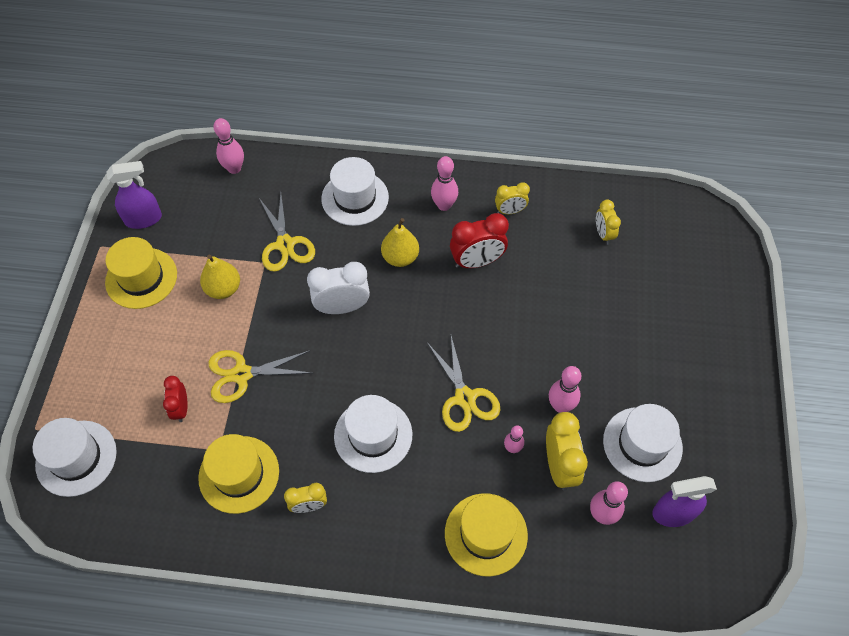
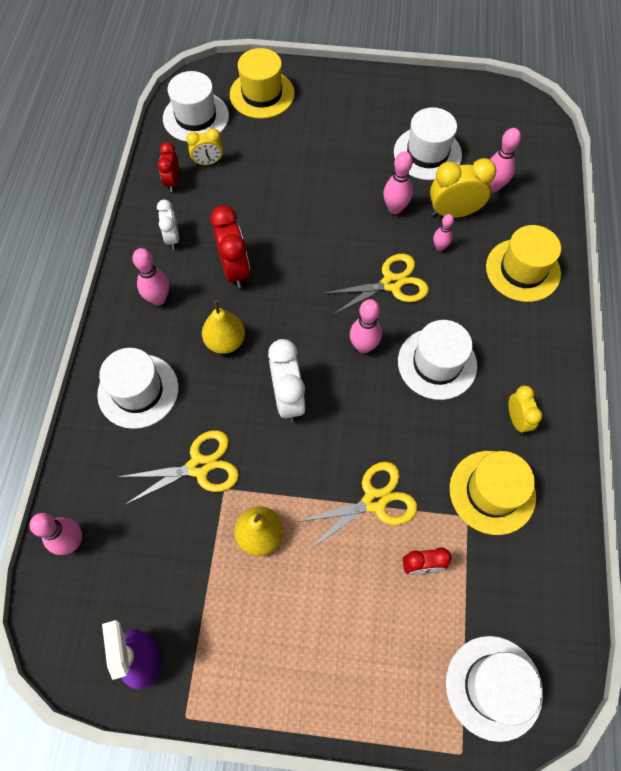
camera: 90 degrees left, 5 degrees up
yellow hat [105,237,177,309] -> yellow hat moved to [230,48,295,119]
yellow scissors [209,350,312,403] -> yellow scissors turned 105 degrees counterclockwise [297,462,418,550]
yellow clock [495,182,530,214] -> white clock [157,200,179,249]
purple spray bottle [652,476,717,527] -> none
none -> red clock [158,142,179,192]
none -> white hat [163,71,229,142]
none -> pink bowling pin [350,299,382,353]

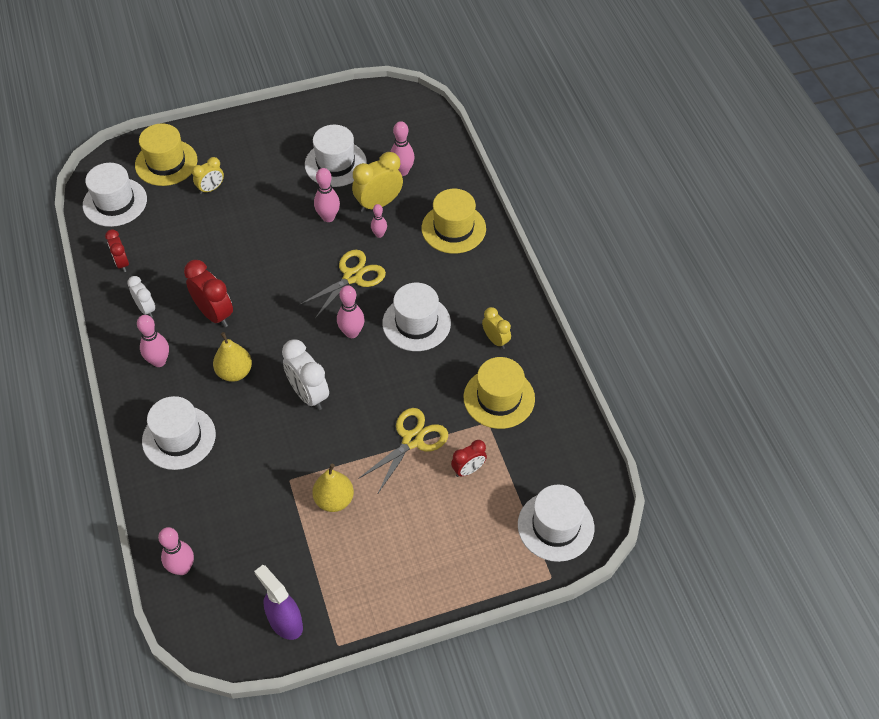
camera: 25 degrees left, 10 degrees down
yellow scissors [119,430,239,505] -> none
yellow clock [186,128,223,165] -> yellow clock moved to [192,157,224,194]

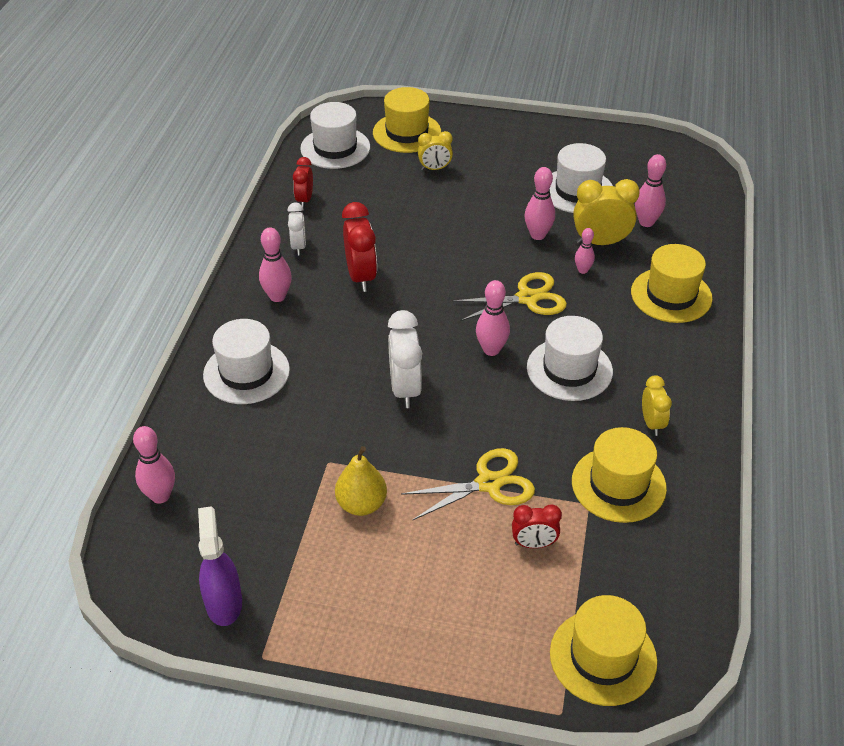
camera: 30 degrees right, 10 degrees down
yellow pear [213,332,252,382] -> none
white hat [518,485,594,562] -> yellow hat [550,595,657,706]

